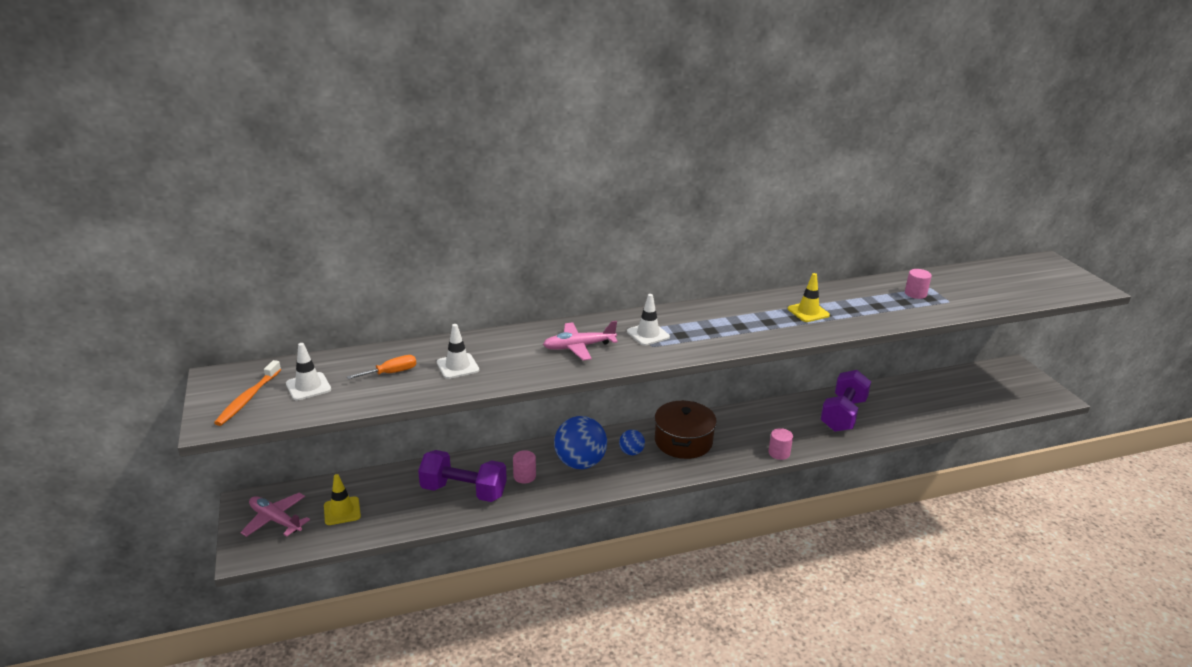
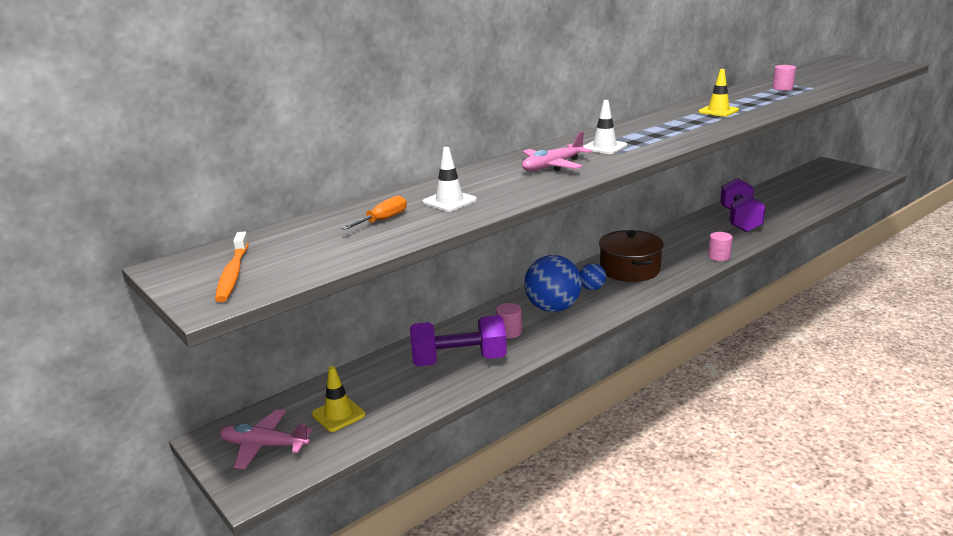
camera: 20 degrees left, 5 degrees down
white traffic cone [286,343,331,401] -> none

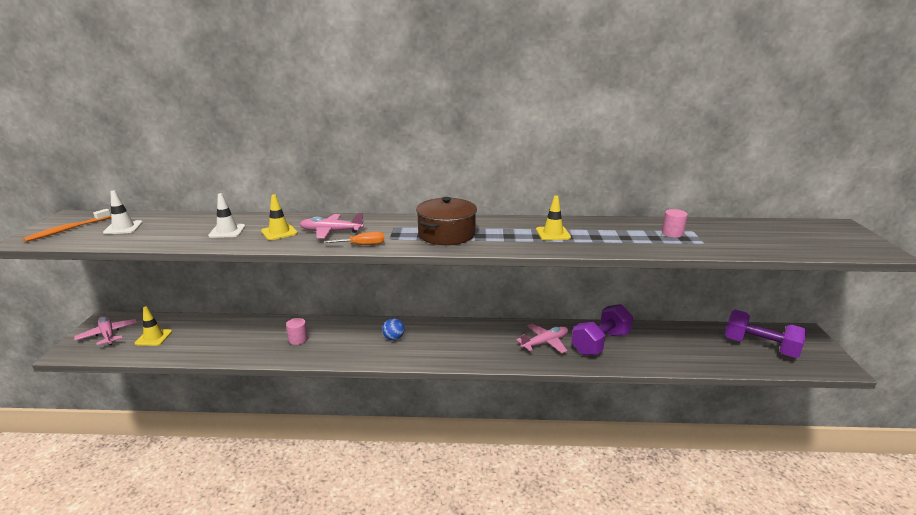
camera: 40 degrees right, 0 degrees up
orange screwdriver [341,196,407,230] -> orange screwdriver moved to [324,232,384,245]
purple dumbbell [410,315,507,366] -> purple dumbbell moved to [725,310,807,358]
blue ball [524,255,582,312] -> none
white traffic cone [584,100,627,154] -> white traffic cone moved to [103,190,143,235]
brown pot [599,230,664,282] -> brown pot moved to [416,197,477,245]
pink cylinder [708,232,733,261] -> none
none -> yellow traffic cone [261,194,298,240]
none -> pink plane [516,324,568,353]

